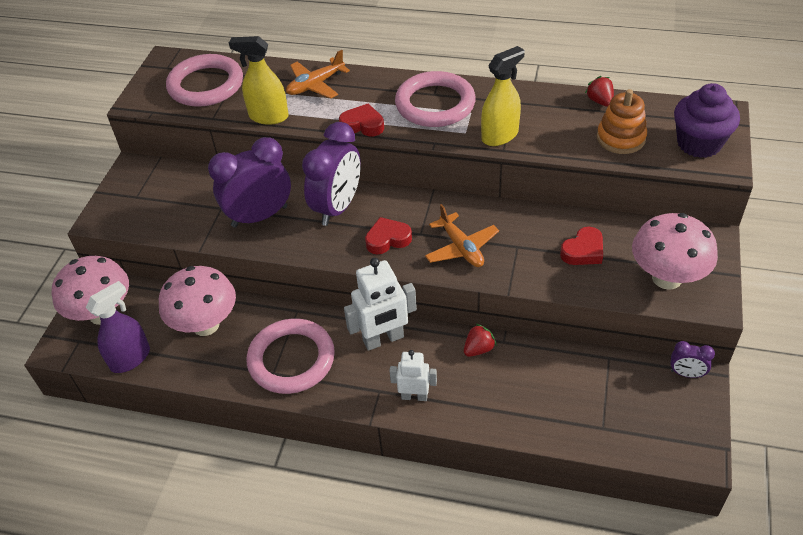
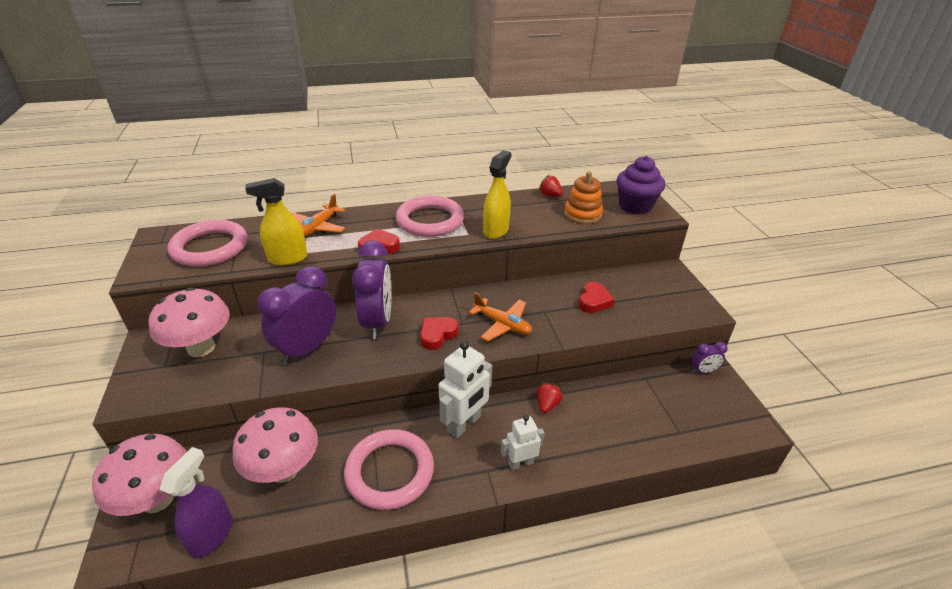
camera: 30 degrees left, 10 degrees down
pink mushroom [632,213,718,290] -> pink mushroom moved to [148,287,230,357]

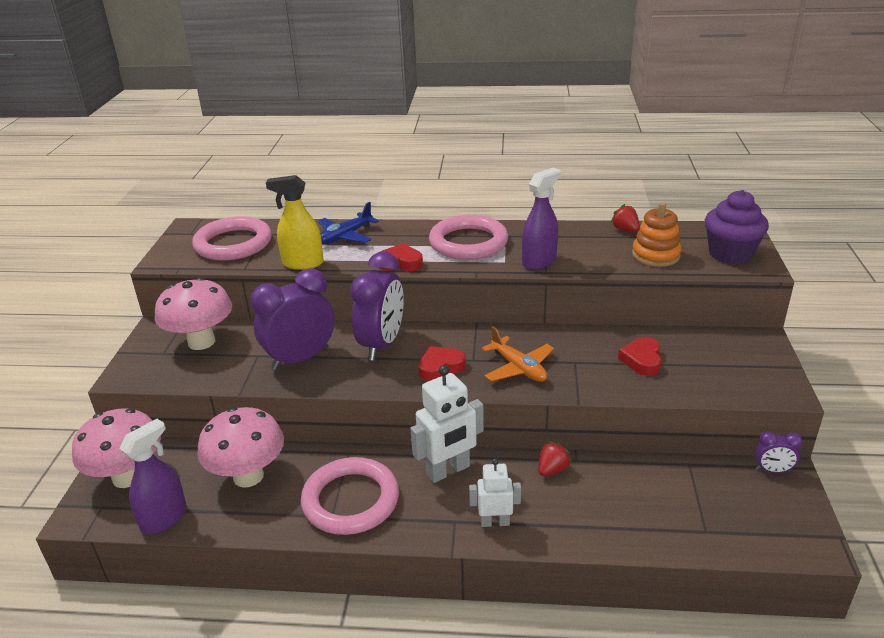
camera: 20 degrees right, 5 degrees down
orange plane [292,194,346,237] -> blue plane [318,202,379,244]
yellow spray bottle [483,150,511,239] -> purple spray bottle [522,168,561,270]
red heart [578,282,615,313] -> red heart turned 150 degrees clockwise [618,337,661,376]

